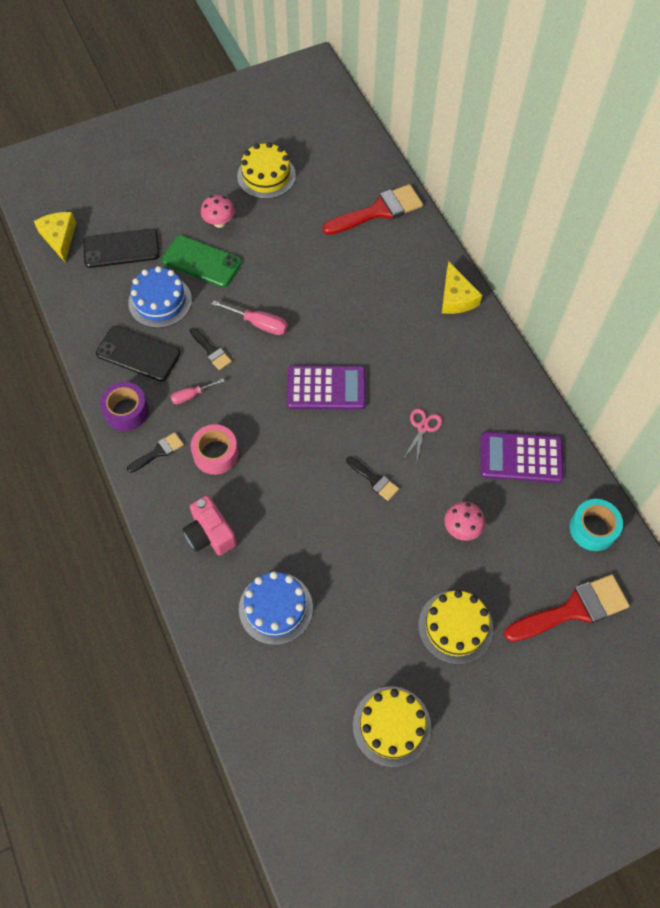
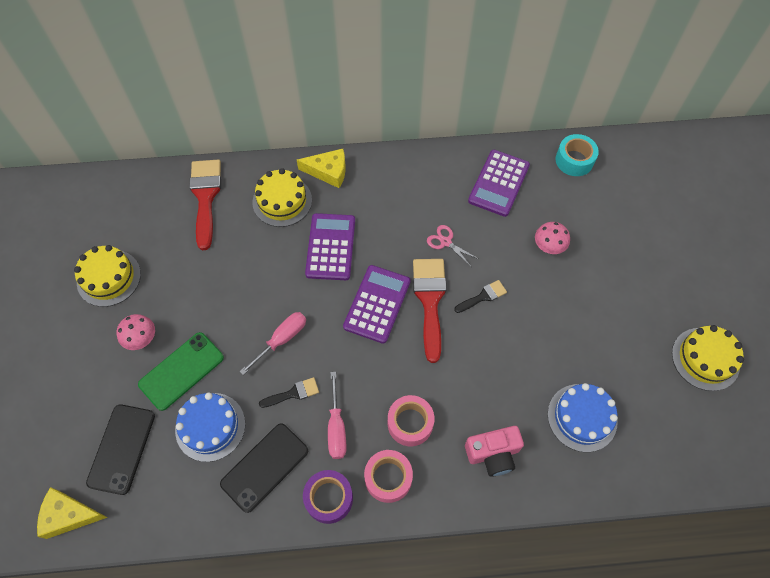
camera: 70 degrees left, 0 degrees up
black brush [127,432,184,473] -> pink tape [364,450,413,503]
pink screwdriver [171,379,224,404] -> pink screwdriver [328,372,346,459], size x1.51
yellow cake [418,590,493,665] -> yellow cake moved to [252,168,312,227]
red brush [504,574,630,642] -> red brush moved to [413,259,447,363]
none -> purple calculator [305,213,355,280]

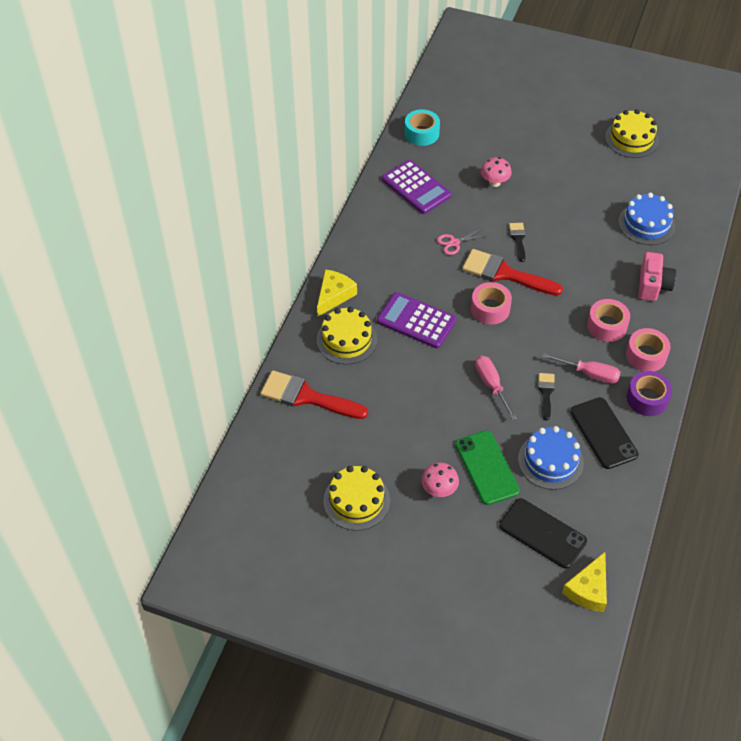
camera: 65 degrees left, 10 degrees down
purple calculator [343,265,411,344] -> pink tape [471,282,512,324]

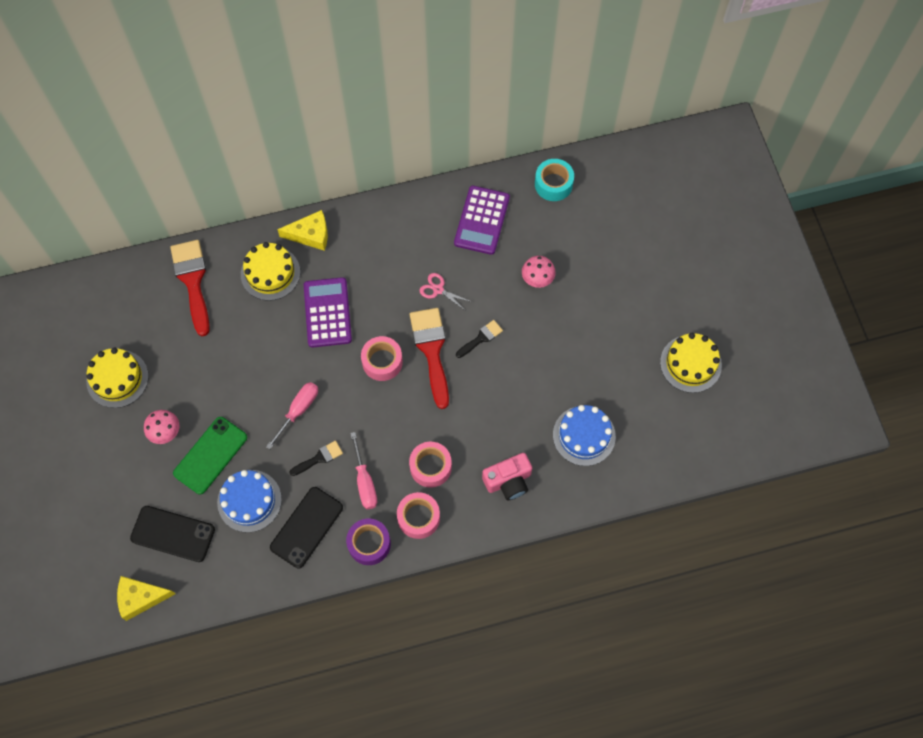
camera: 55 degrees right, 15 degrees up
black phone [499,498,587,569] -> black phone turned 75 degrees counterclockwise [130,506,215,562]

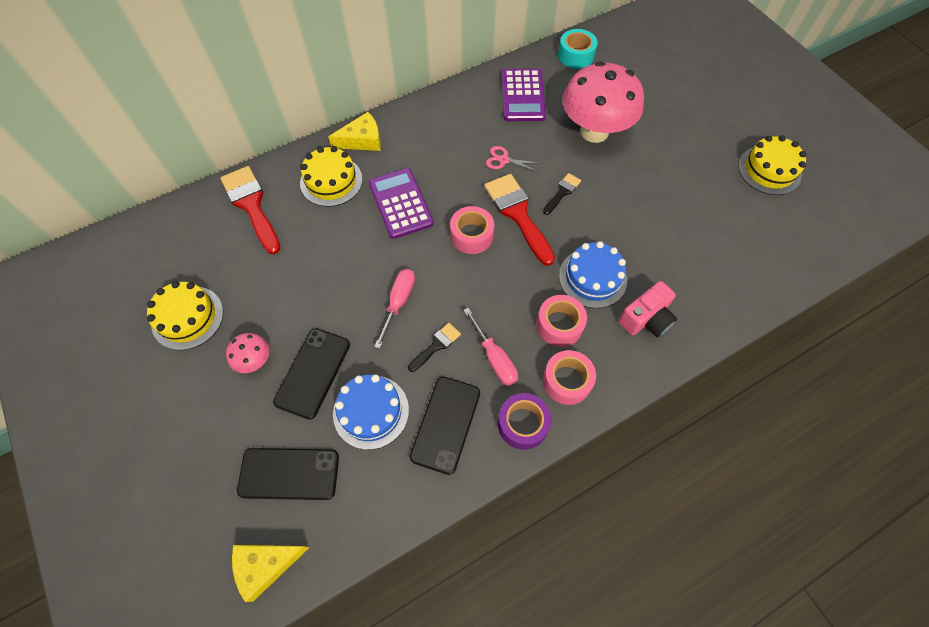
camera: 15 degrees left, 5 degrees down
green phone [173,417,247,494] -> black phone [273,328,350,420]
pink mushroom [522,256,556,288] -> pink mushroom [563,61,644,143], size x2.29
blue cake [553,405,616,466] -> blue cake moved to [559,241,627,308]

